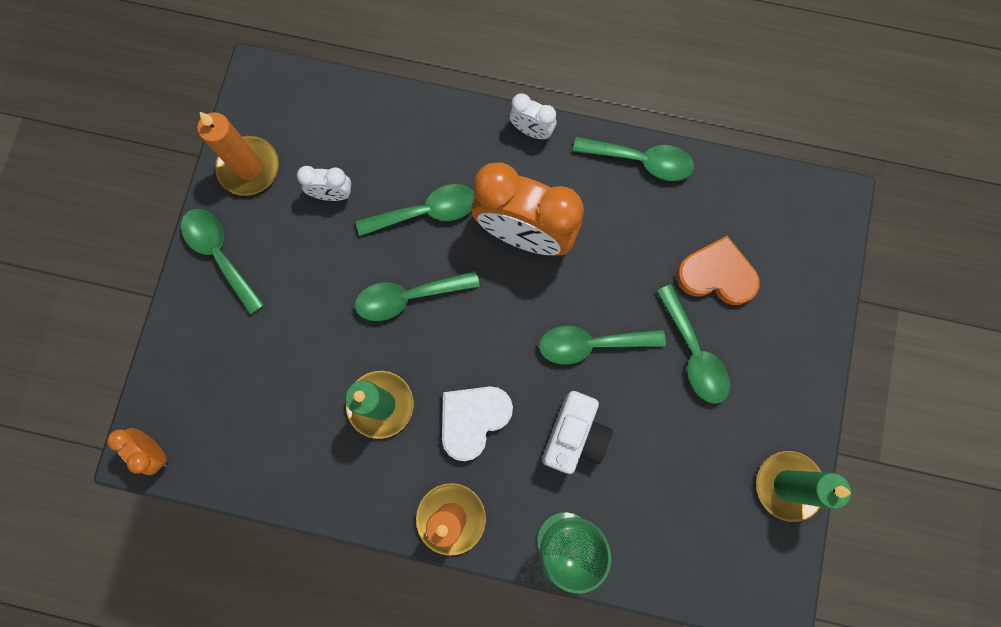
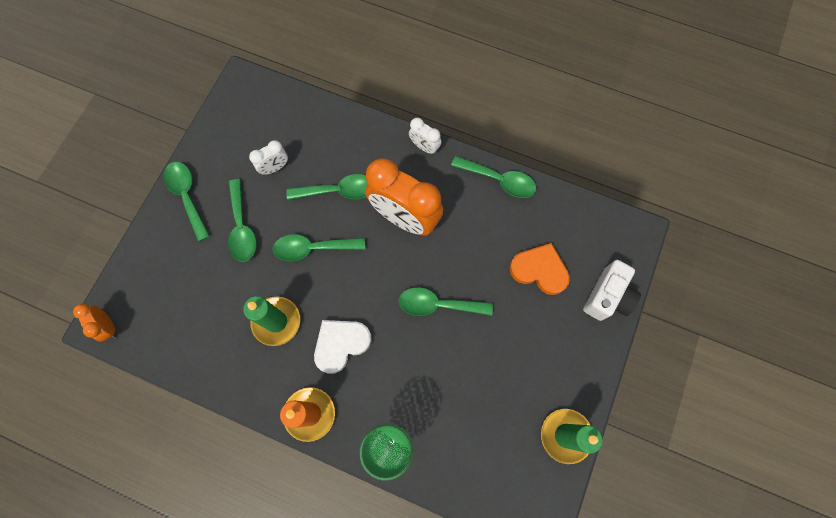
camera: 10 degrees right, 5 degrees down
orange candle [198,112,279,196] -> none
white clock [297,166,352,201] -> white clock turned 45 degrees counterclockwise [249,140,288,175]
white camera [542,391,612,474] -> white camera moved to [583,260,641,321]
green spoon [656,284,730,404] -> green spoon moved to [228,179,257,262]

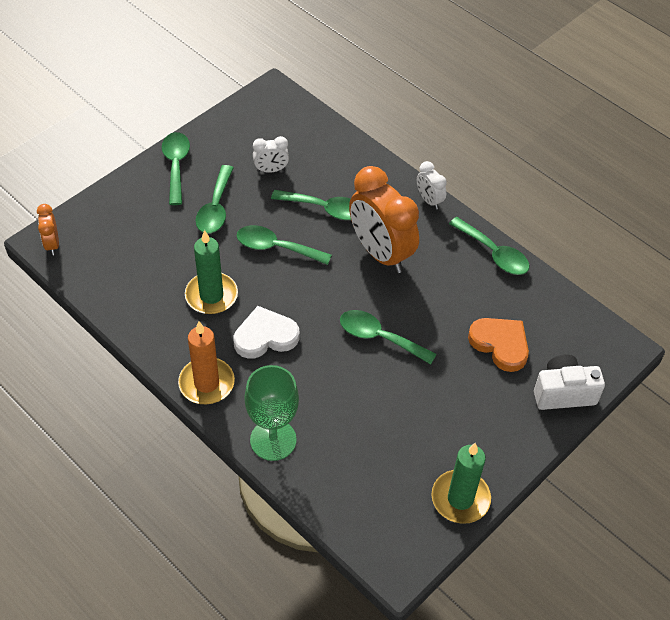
camera: 20 degrees right, 20 degrees down
white camera [583,260,641,321] -> white camera turned 150 degrees counterclockwise [534,354,605,410]

